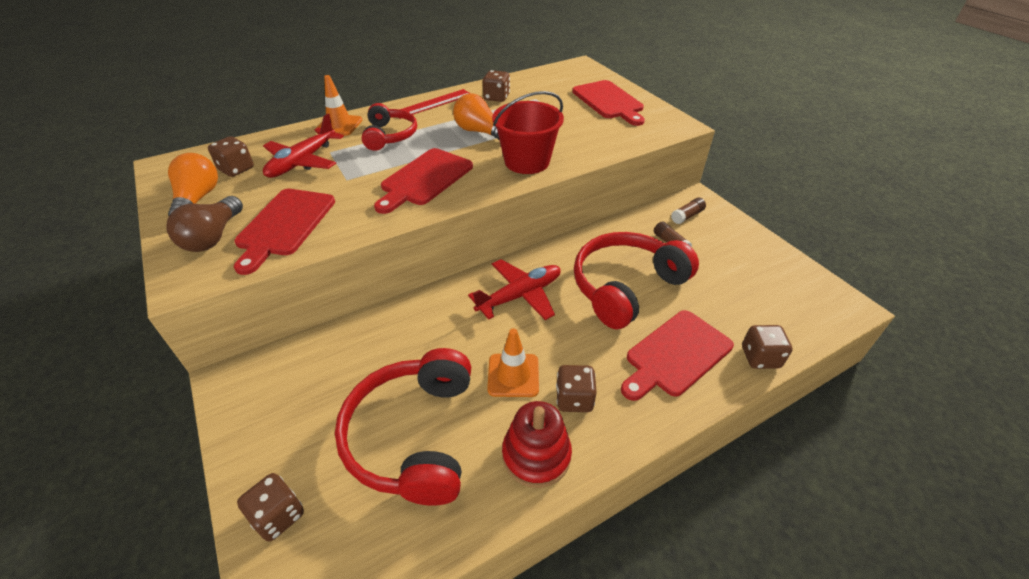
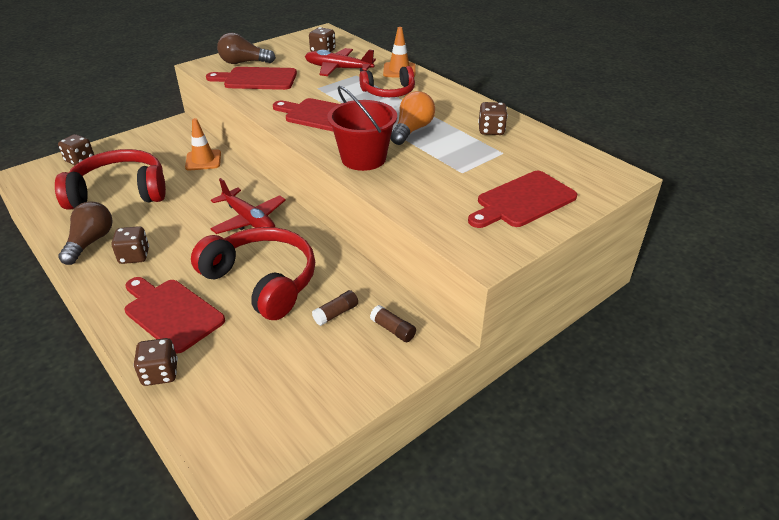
camera: 80 degrees right, 5 degrees down
orange light bulb [168,153,218,216] -> none
red ruler [399,89,469,119] -> none
orange traffic cone [487,328,539,397] -> orange traffic cone moved to [185,118,221,171]
red stacking toy [502,401,572,488] -> brown light bulb [58,201,113,265]

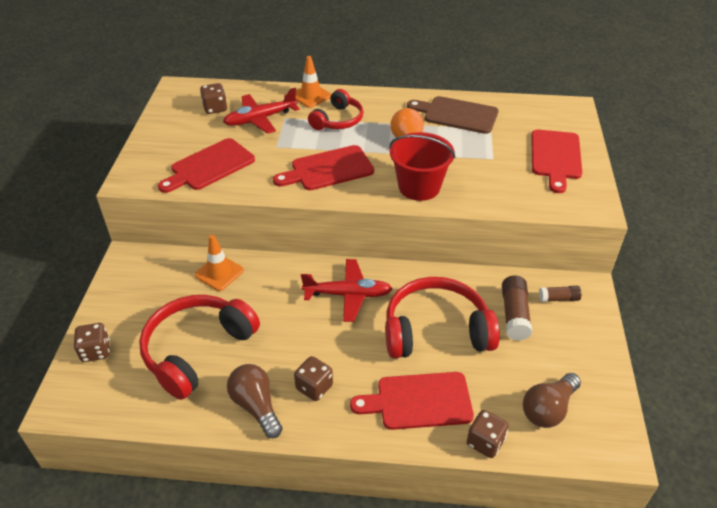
camera: 45 degrees left, 5 degrees up
brown light bulb [217,33,276,64] -> brown light bulb moved to [523,373,581,428]
brown glue stick [312,290,358,326] -> brown glue stick [502,275,532,341], size x1.65
brown dice [478,102,508,135] -> brown cutting board [407,96,498,134]

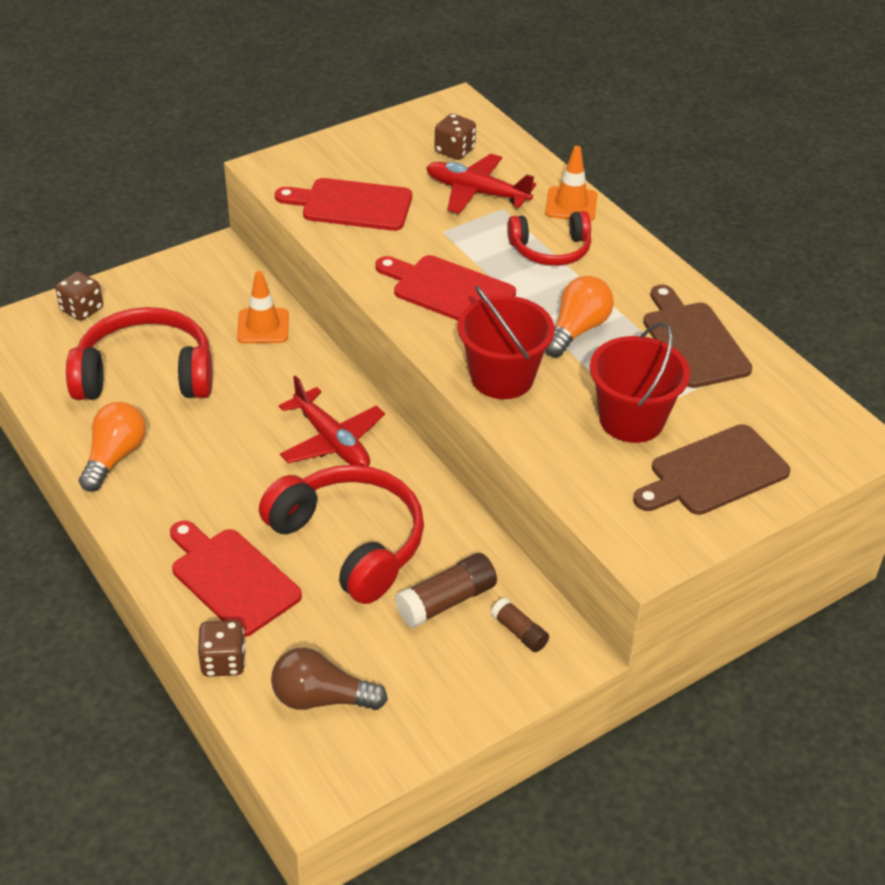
camera: 50 degrees right, 0 degrees up
brown light bulb [227,364,283,438] -> orange light bulb [79,402,146,492]
brown dice [294,356,333,401] -> none
red cutting board [531,130,582,193] -> brown cutting board [633,424,790,515]
none -> red bucket [590,322,690,443]

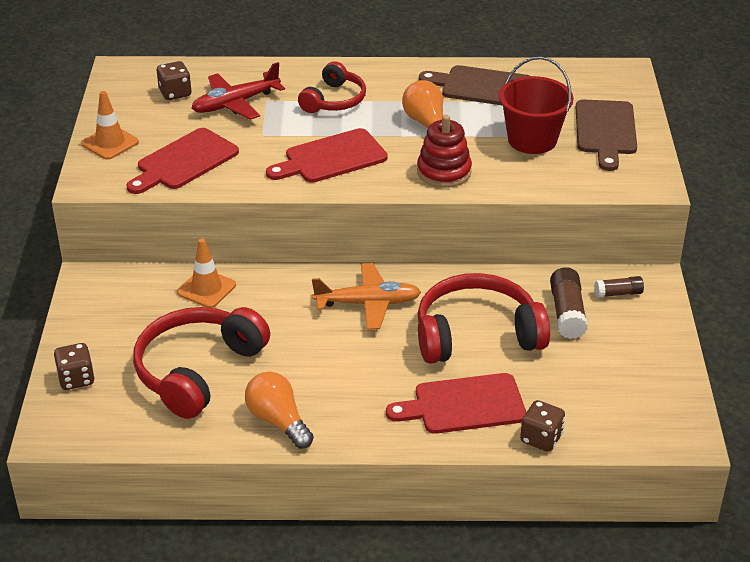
camera: 55 degrees left, 5 degrees down
brown light bulb [271,647,388,710] -> none
red plane [279,375,385,467] -> orange plane [312,263,421,330]
red bucket [457,285,554,399] -> red stacking toy [417,115,472,188]
orange traffic cone [545,146,597,221] -> orange traffic cone moved to [81,91,139,160]

